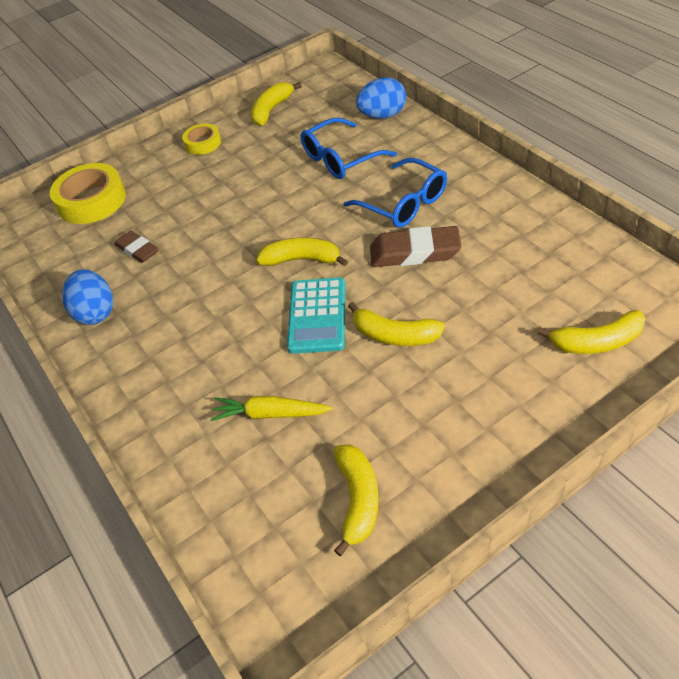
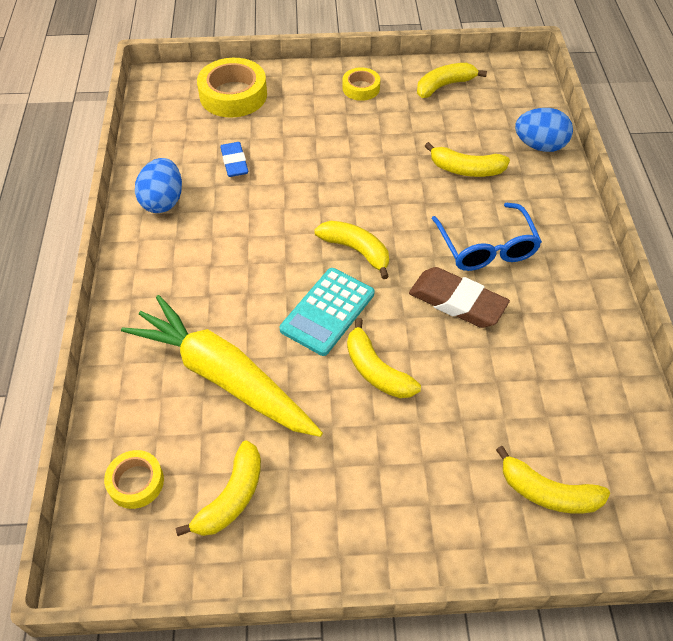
camera: 25 degrees right, 5 degrees up
brown eraser [115,231,158,263] -> blue eraser [220,142,248,177]
yellow carrot [210,396,333,421] -> yellow carrot [121,295,323,437], size x2.00
blue glasses [300,118,397,179] -> yellow banana [425,142,510,177]
none -> yellow tape [104,450,164,509]

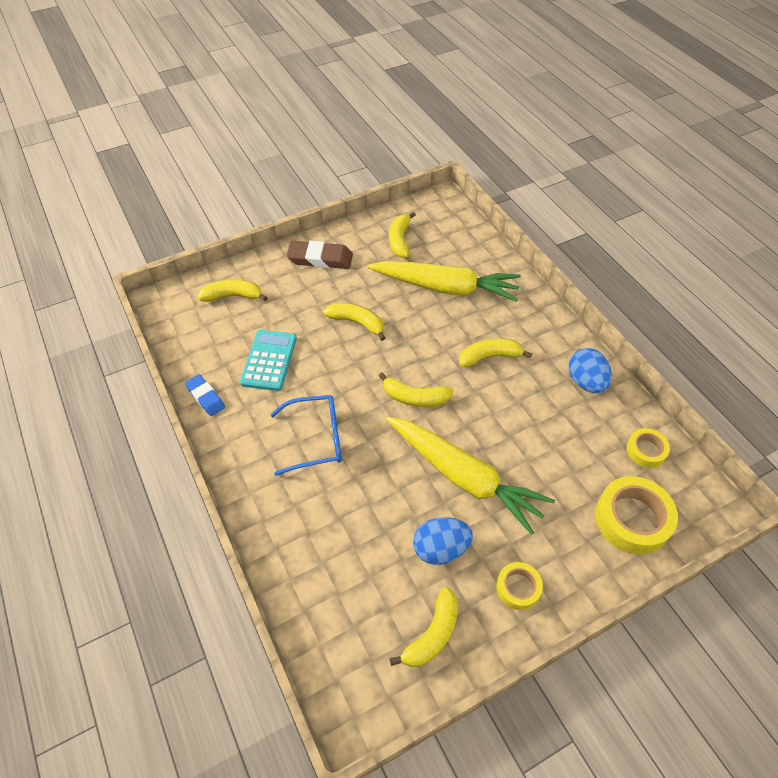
camera: 155 degrees right, 0 degrees up
yellow tape [104,450,164,509] -> yellow tape moved to [626,428,670,468]
blue eraser [220,142,248,177] -> blue eraser moved to [185,374,225,416]
turquoise calculator [280,268,375,356] -> turquoise calculator moved to [240,330,297,391]
brown eraser [409,267,510,328] -> brown eraser moved to [286,241,353,269]
yellow banana [425,142,510,177] -> yellow banana moved to [459,338,532,367]
blue glasses [432,203,542,271] -> blue glasses turned 120 degrees clockwise [270,395,342,476]
blue egg [515,108,573,152] -> blue egg moved to [413,517,473,565]
none -> yellow carrot [386,417,555,535]

